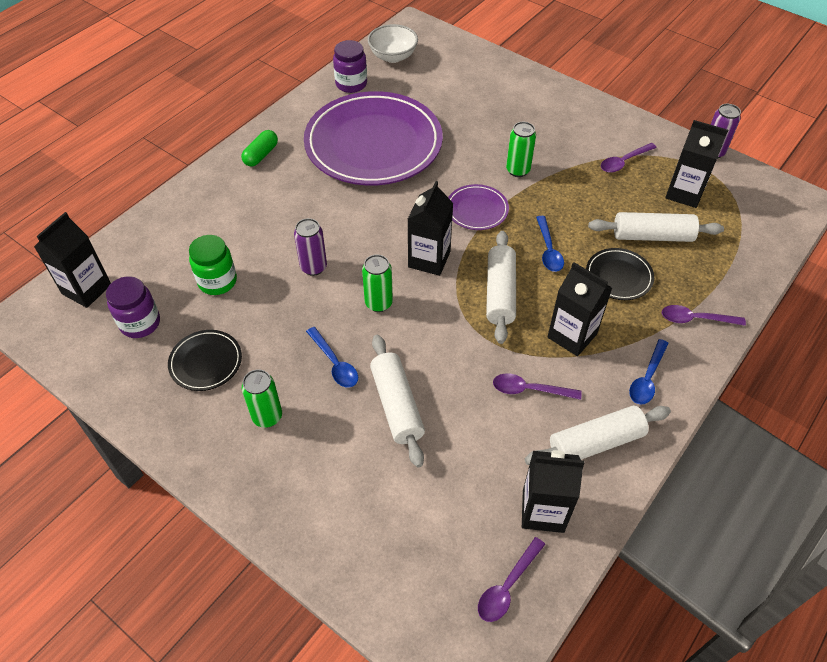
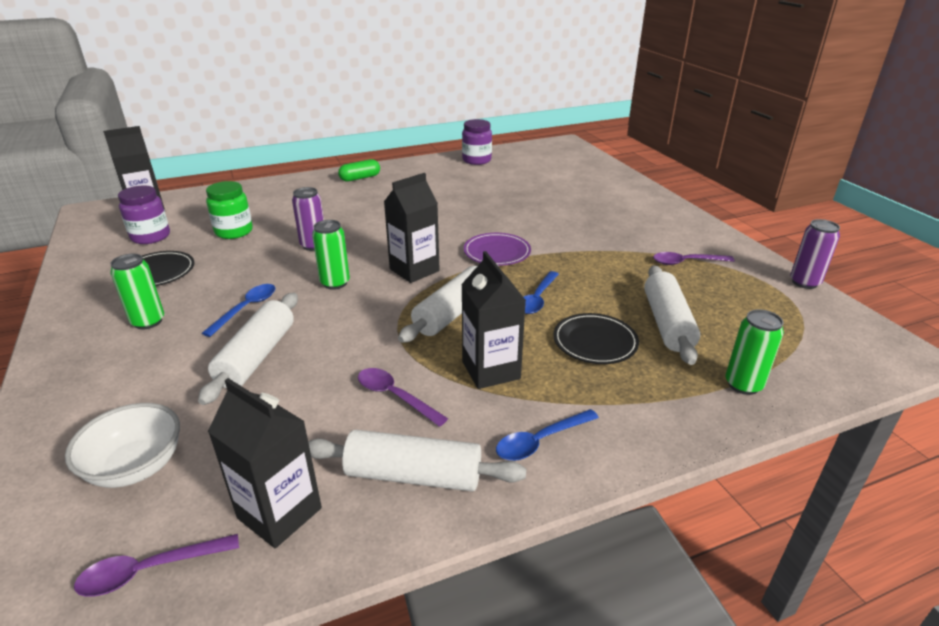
camera: 30 degrees right, 20 degrees down
purple plate [304,91,443,185] -> none
blue spoon [306,327,358,388] -> blue spoon turned 150 degrees counterclockwise [202,284,275,337]
white bowl [368,24,418,63] -> white bowl moved to [65,403,180,488]
green can [506,122,536,177] -> green can moved to [725,309,784,395]
white rolling pin [588,212,724,242] -> white rolling pin turned 60 degrees clockwise [644,265,700,365]
purple spoon [662,305,746,326] -> none
black carton [665,120,728,208] -> none

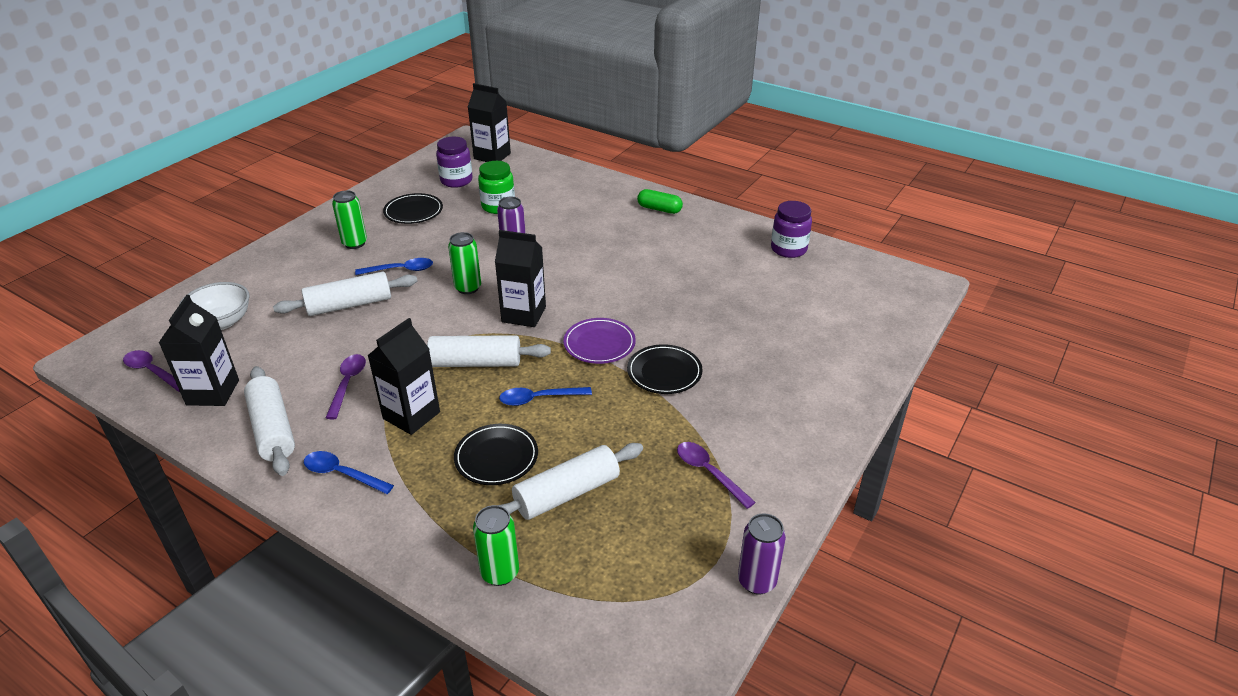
camera: 55 degrees right, 5 degrees up
none -> black plate [627,344,703,394]

